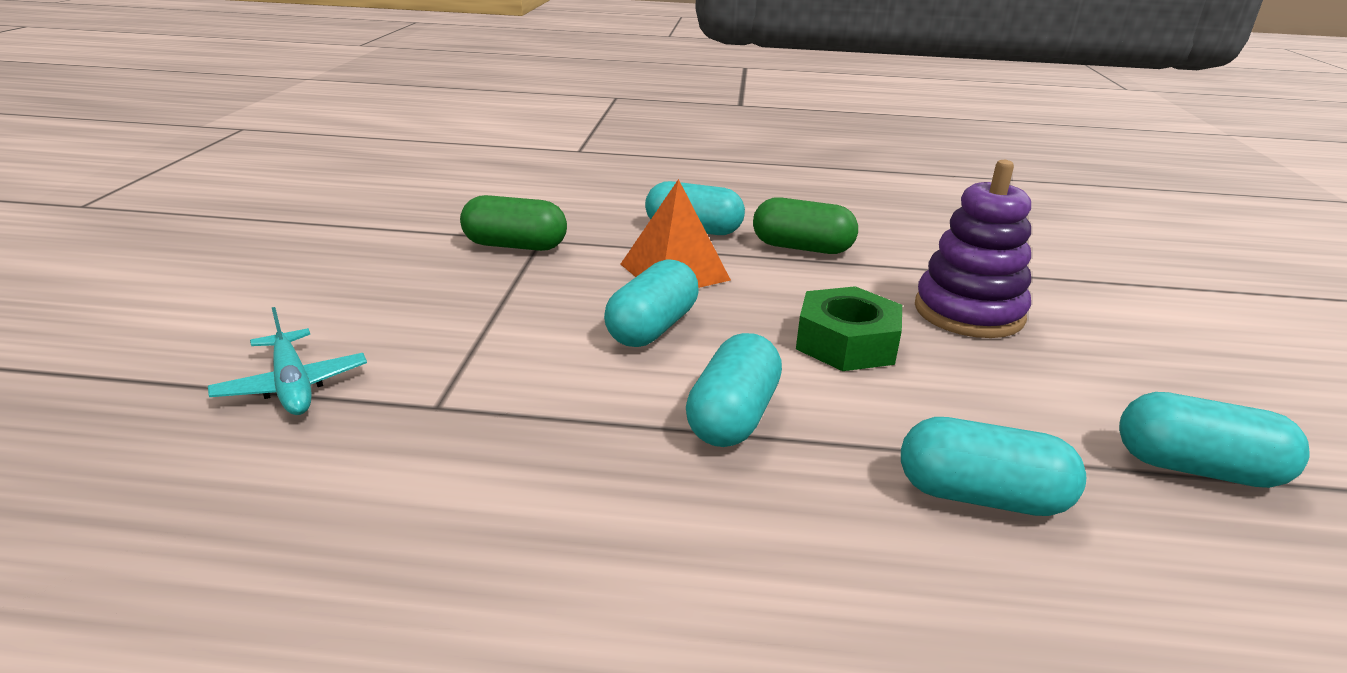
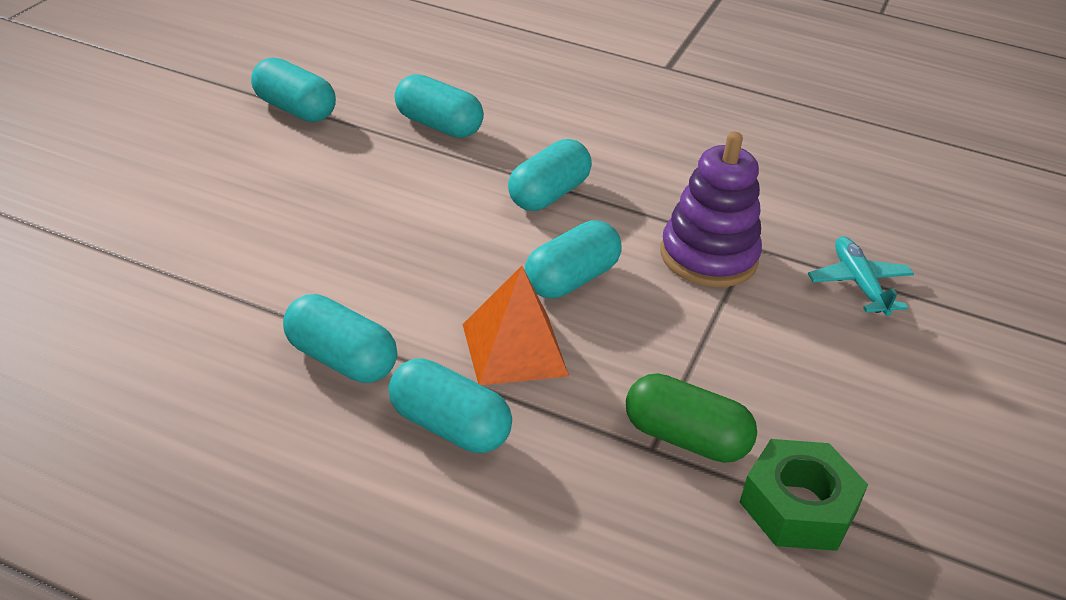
camera: 165 degrees left, 10 degrees up
green capsule [753,197,858,254] -> turquoise capsule [283,294,397,383]
green nut [796,286,902,371] -> green nut moved to [740,439,868,551]
purple stacking toy [915,160,1031,338] -> purple stacking toy moved to [660,131,762,287]

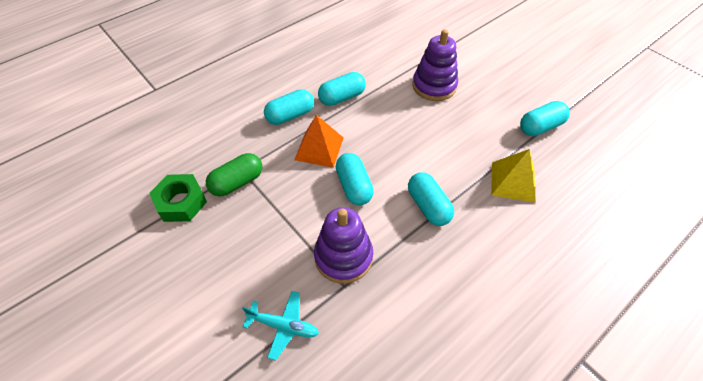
camera: 120 degrees right, 15 degrees up
turquoise capsule [395,74,484,138] -> yellow pyramid [491,149,536,203]
none -> purple stacking toy [413,29,458,101]

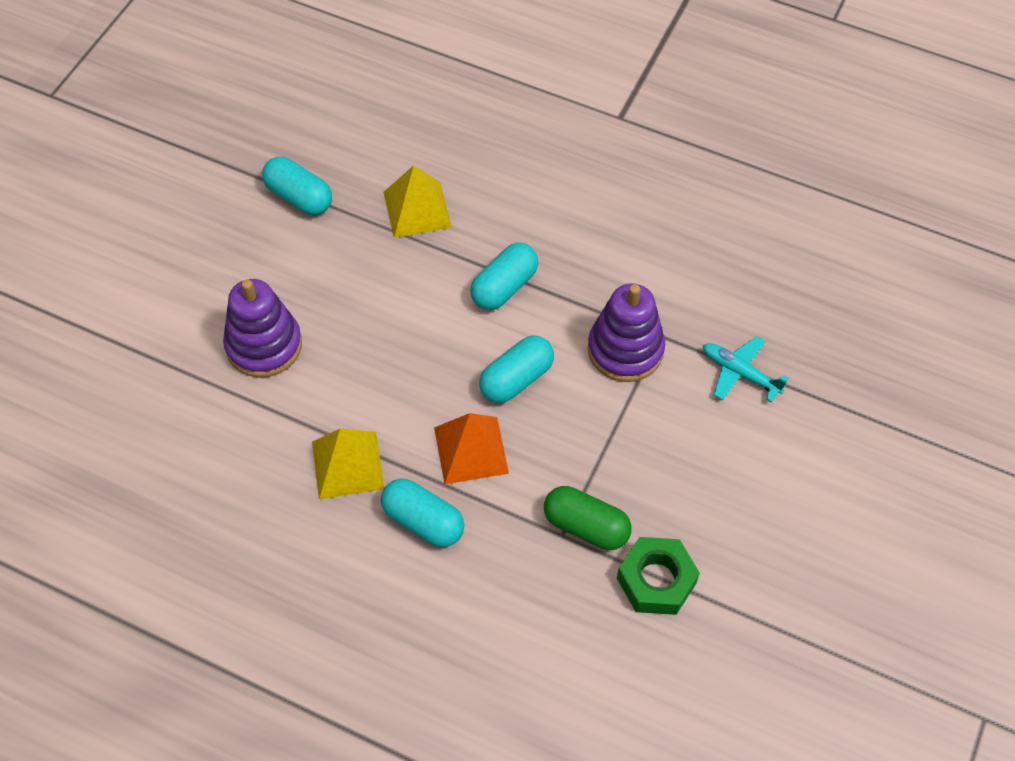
camera: 115 degrees left, 5 degrees up
turquoise plane [242,291,319,361] -> turquoise plane turned 45 degrees counterclockwise [703,336,788,402]
turquoise capsule [318,72,366,106] -> yellow pyramid [312,428,384,499]

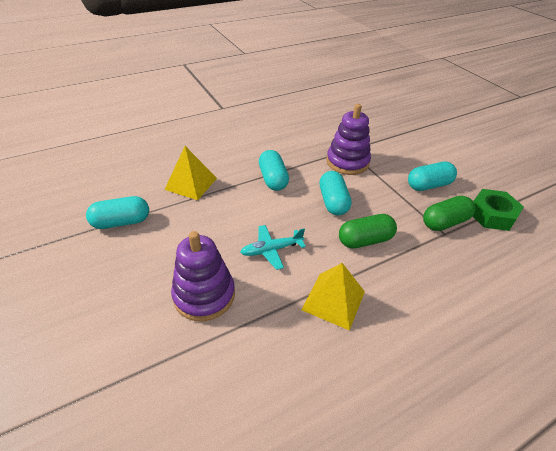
camera: 55 degrees left, 15 degrees down
turquoise capsule [381,479,464,547] -> turquoise capsule moved to [408,162,457,191]
orange pyramid [434,413,509,484] -> green capsule [339,214,397,248]
turquoise plane [703,336,788,402] -> turquoise plane moved to [240,225,306,270]

